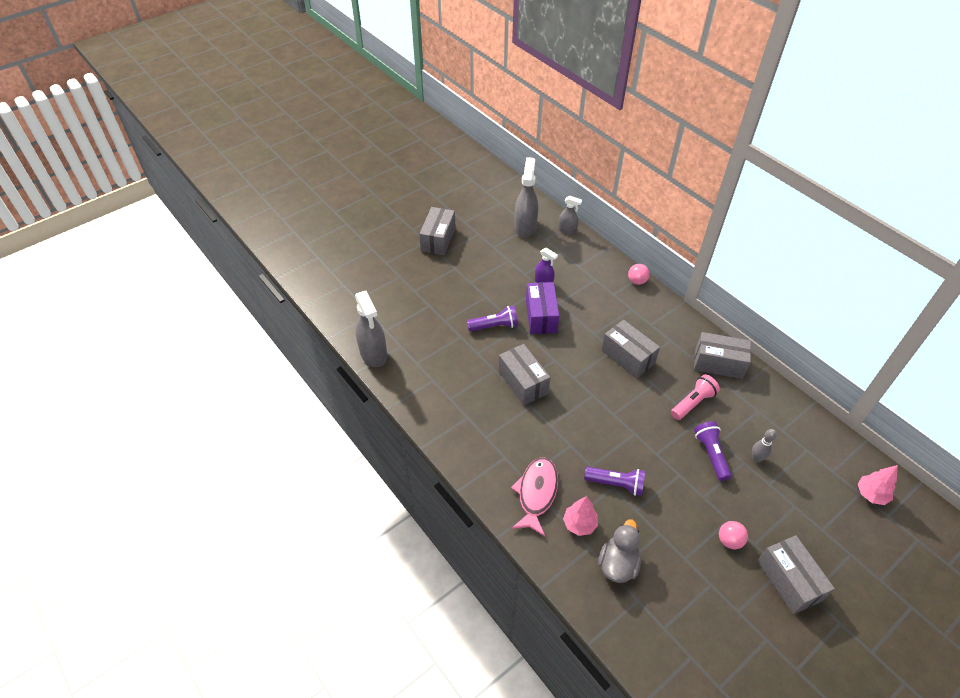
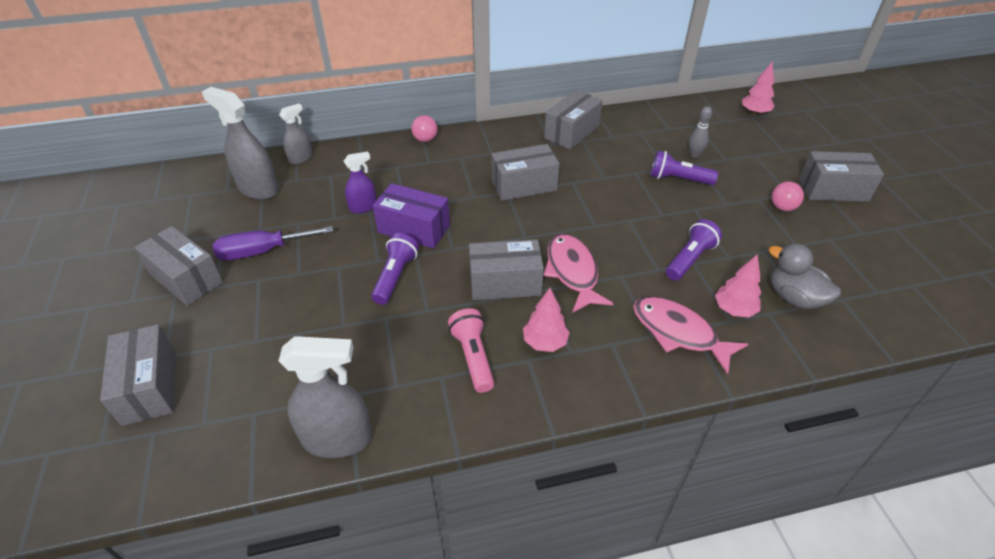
camera: 65 degrees left, 5 degrees down
pink flashlight [671,375,720,420] -> pink flashlight moved to [448,308,494,393]
none -> grey box [100,324,175,426]
none -> purple screwdriver [212,226,333,260]
none -> pink tree [523,288,570,352]
none -> pink fish [543,234,613,313]

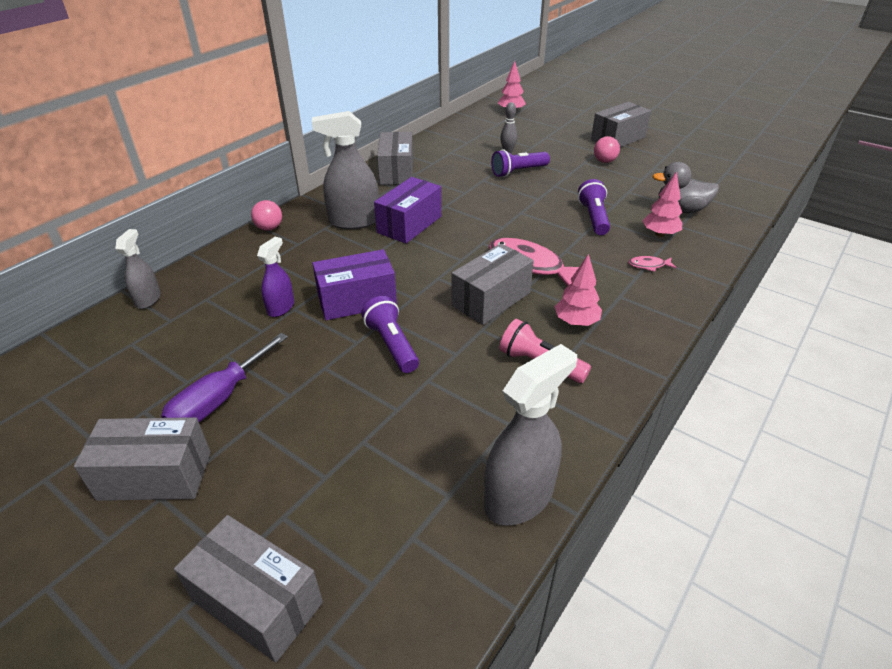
camera: 40 degrees left, 5 degrees down
grey spray bottle [202,87,279,200] -> grey spray bottle moved to [312,111,379,229]
grey box [492,144,560,201] -> purple box [374,177,441,244]
pink fish [633,296,748,375] -> pink fish [628,256,677,272], size x0.44

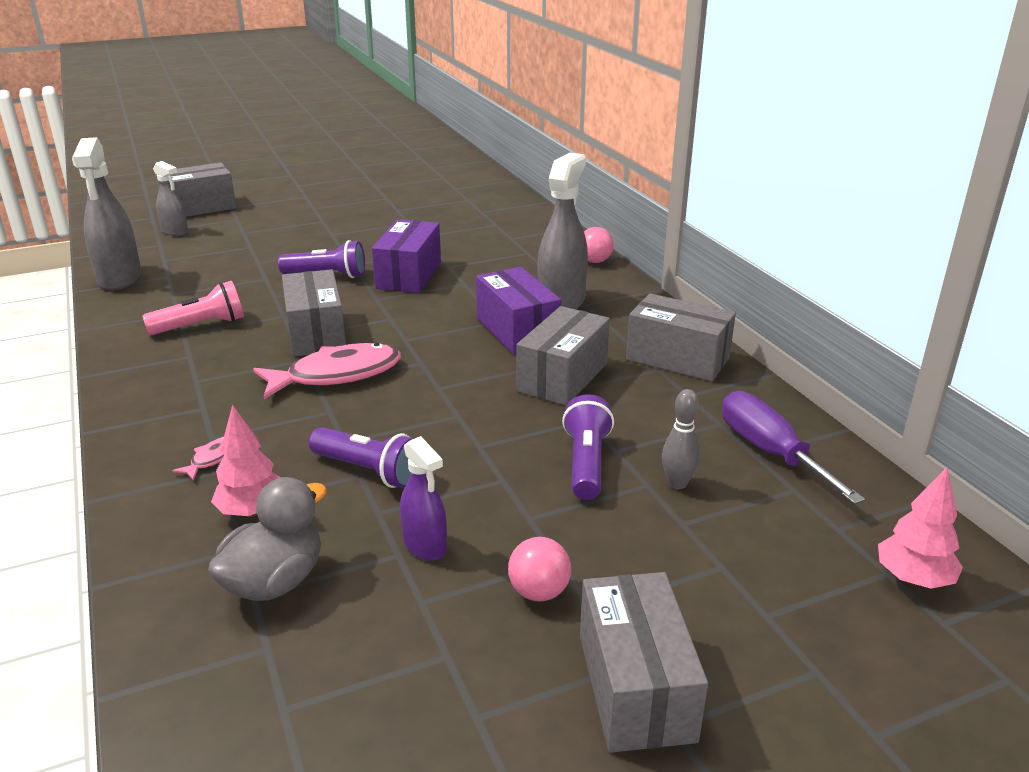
camera: 120 degrees right, 10 degrees down
grey box [74,417,211,501] -> grey box moved to [516,306,610,406]
grey spray bottle [115,229,161,309] -> grey spray bottle moved to [153,161,188,236]
purple screwdriver [161,333,288,422] -> purple screwdriver moved to [722,391,865,504]
purple spray bottle [257,237,294,317] -> purple spray bottle moved to [400,436,447,561]
pink tree [554,254,602,326] -> none

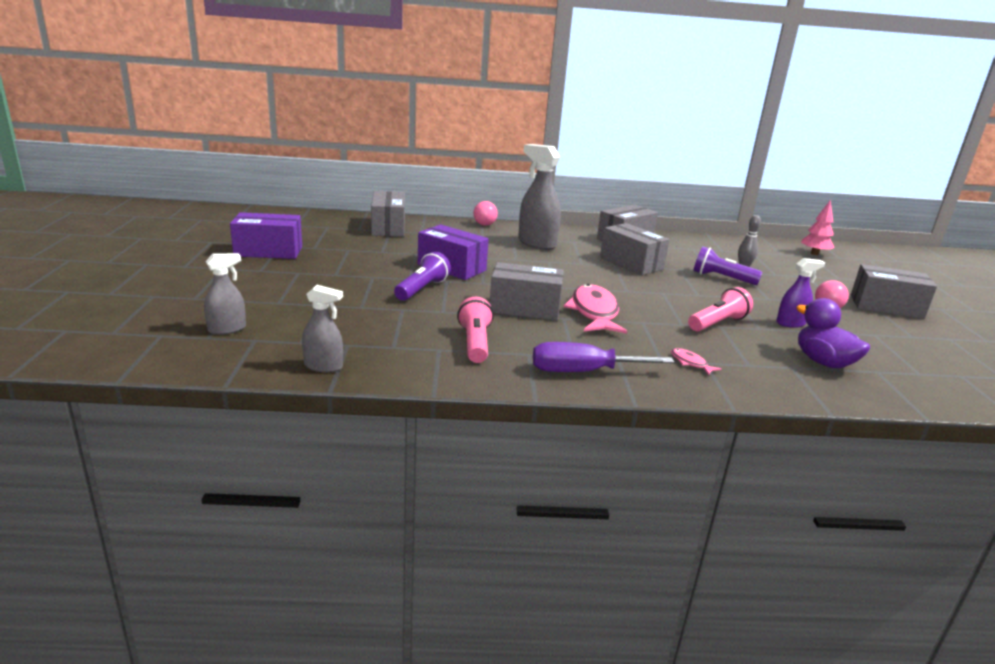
camera: 70 degrees left, 5 degrees down
grey spray bottle [72,137,141,290] -> grey spray bottle [302,285,343,373], size x0.57
grey box [156,162,236,217] -> grey box moved to [371,191,405,237]
grey duck [208,477,327,601] -> purple duck [796,298,870,368]
pink tree [211,404,281,517] -> none
purple flashlight [309,427,415,489] -> pink flashlight [688,287,753,331]
purple box [476,267,561,355] -> purple box moved to [230,212,302,259]
purple screwdriver [722,391,865,504] -> purple screwdriver moved to [533,342,674,372]

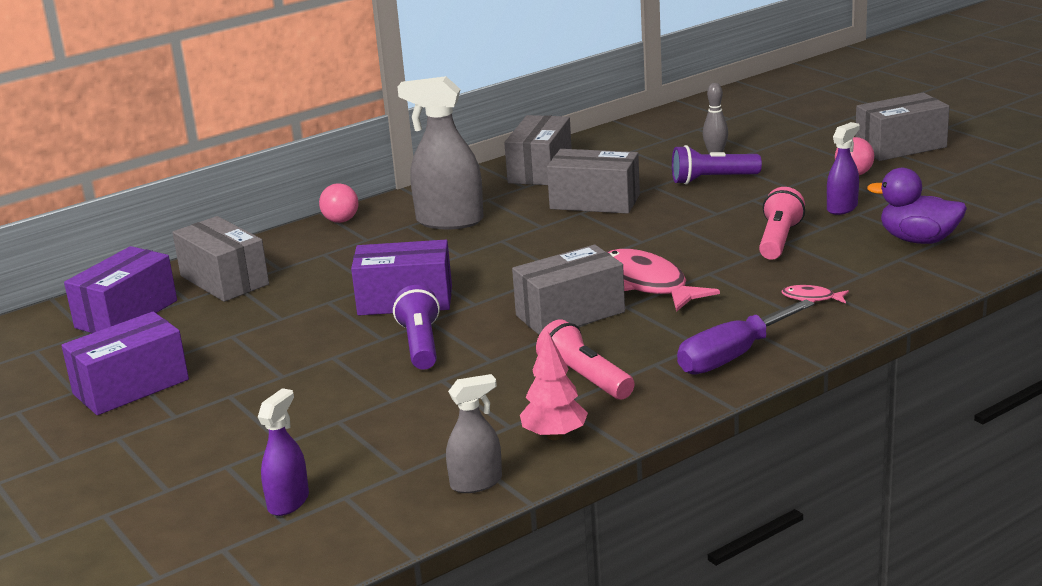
camera: 30 degrees left, 0 degrees up
grey spray bottle [204,253,246,335] -> purple spray bottle [258,388,309,516]
pink tree [801,199,835,255] -> pink tree moved to [520,330,588,440]
none -> purple box [64,246,177,333]

